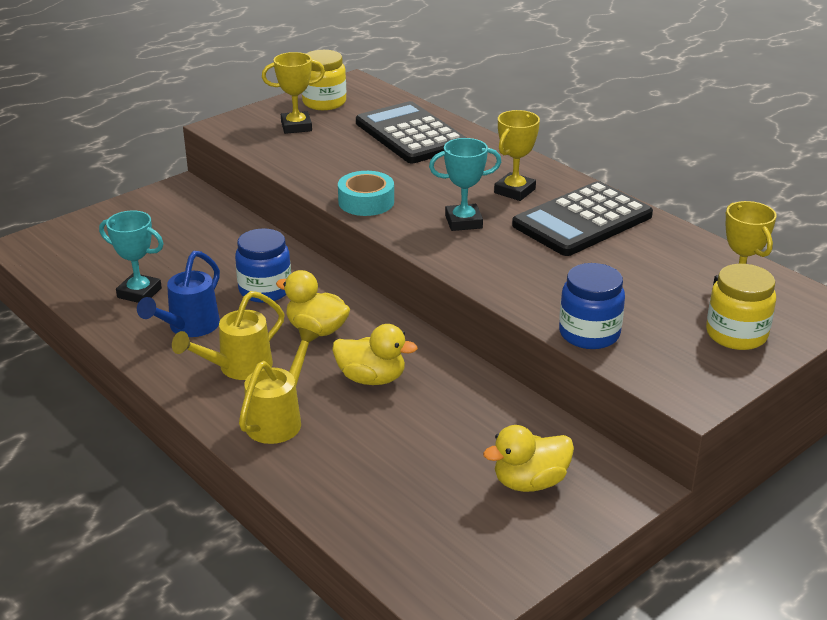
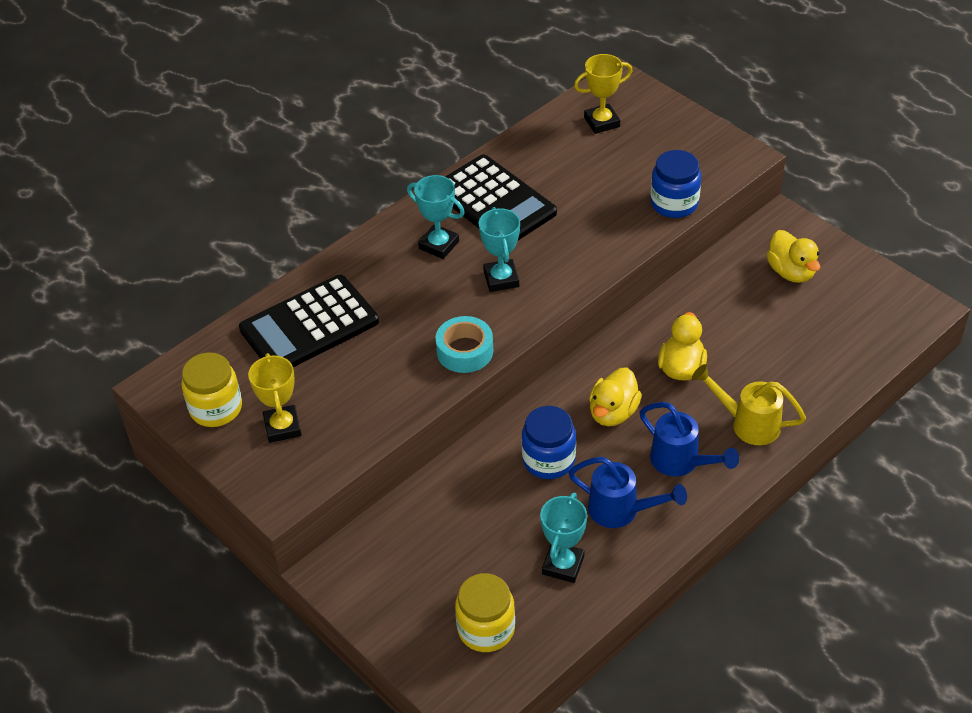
camera: 90 degrees left, 15 degrees up
yellow watering can [172,291,285,380] -> blue watering can [640,402,739,476]
yellow trophy [494,110,540,201] -> turquoise trophy [407,175,465,259]
yellow jar [706,264,776,350] -> yellow jar moved to [455,573,515,652]

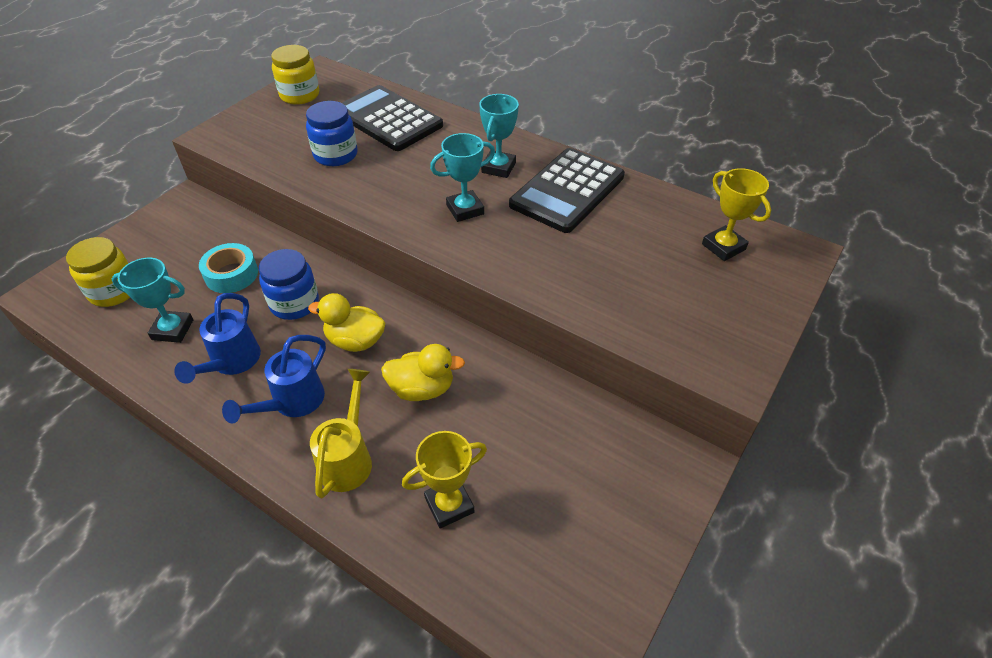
camera: 75 degrees right, 0 degrees up
yellow trophy [248,353,302,443] -> yellow trophy moved to [402,431,487,529]
turquoise tape [435,316,493,373] -> turquoise tape moved to [199,243,258,293]
blue jar [650,150,701,218] -> blue jar moved to [306,101,357,166]
yellow duck [767,230,820,283] -> none

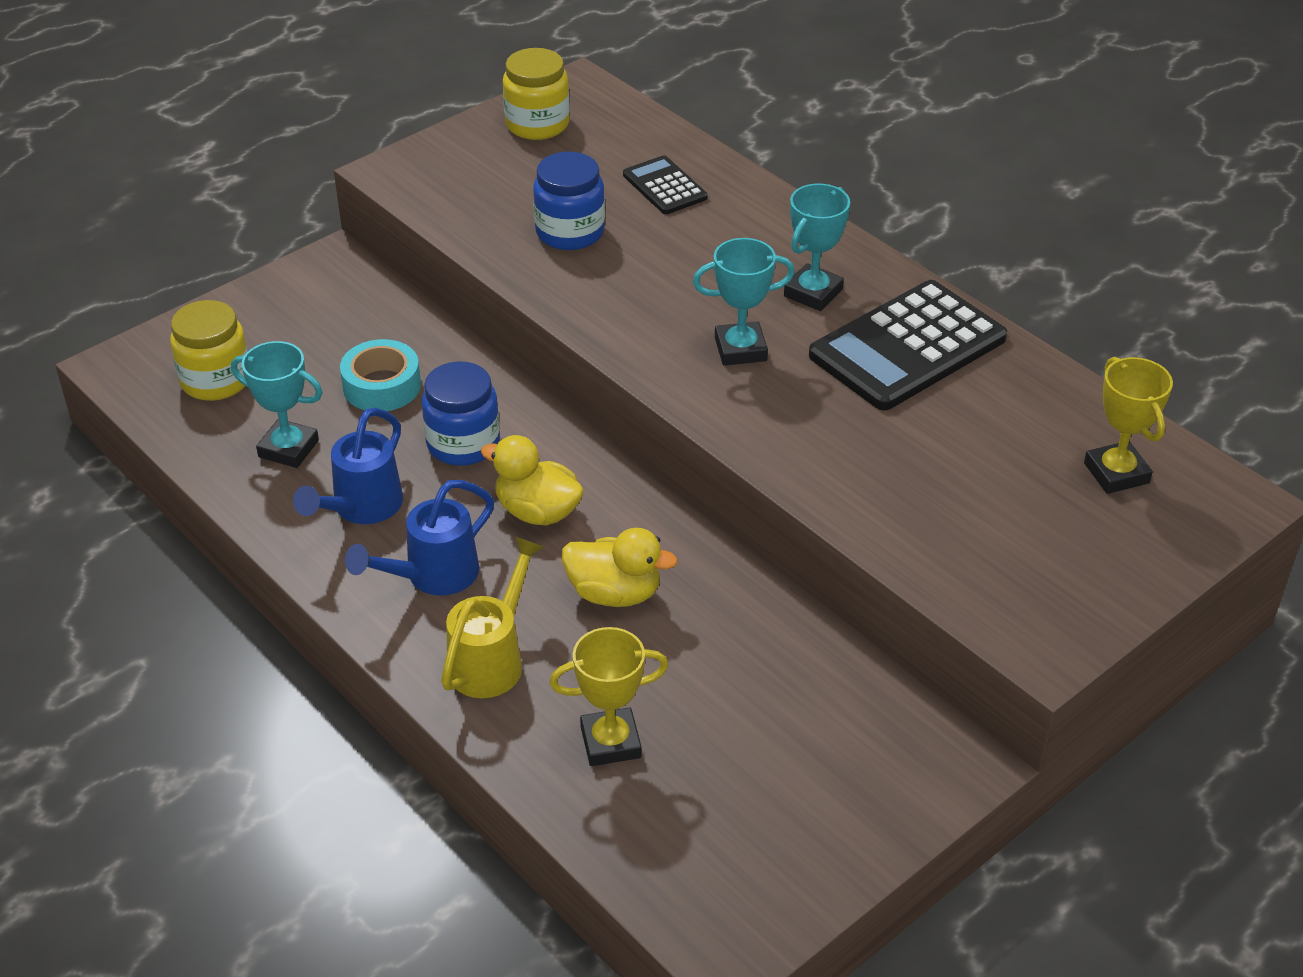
camera: 15 degrees right, 5 degrees down
black calculator [342,85,443,151] -> black calculator [623,155,708,214], size x0.52

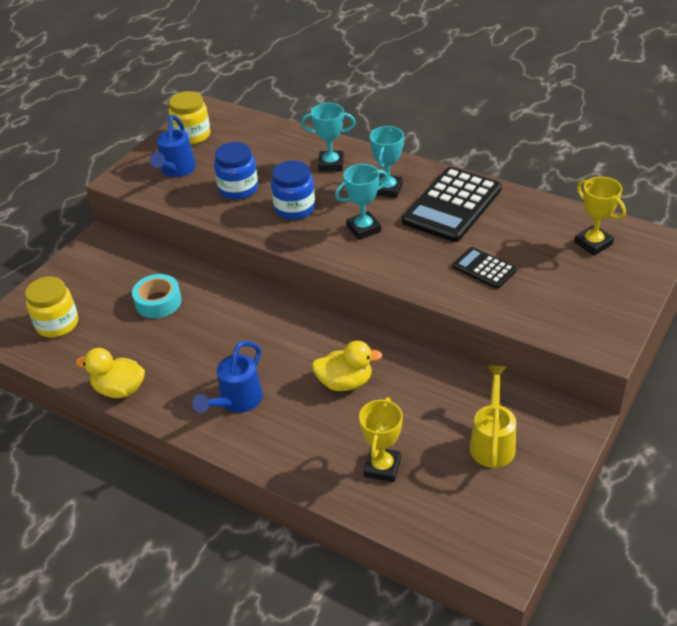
camera: 15 degrees left, 0 degrees up
turquoise trophy [231,341,323,468] -> turquoise trophy moved to [301,103,356,171]
blue watering can [293,408,403,524] -> blue watering can moved to [150,115,196,177]
blue jar [422,361,500,466] -> blue jar moved to [271,160,315,220]
yellow watering can [441,536,544,698] -> yellow watering can moved to [469,366,516,468]
yellow duck [481,435,584,525] -> yellow duck moved to [76,348,145,398]
yellow trophy [550,627,669,766] -> yellow trophy turned 45 degrees counterclockwise [359,397,403,482]
black calculator [623,155,708,214] -> black calculator moved to [452,247,517,289]

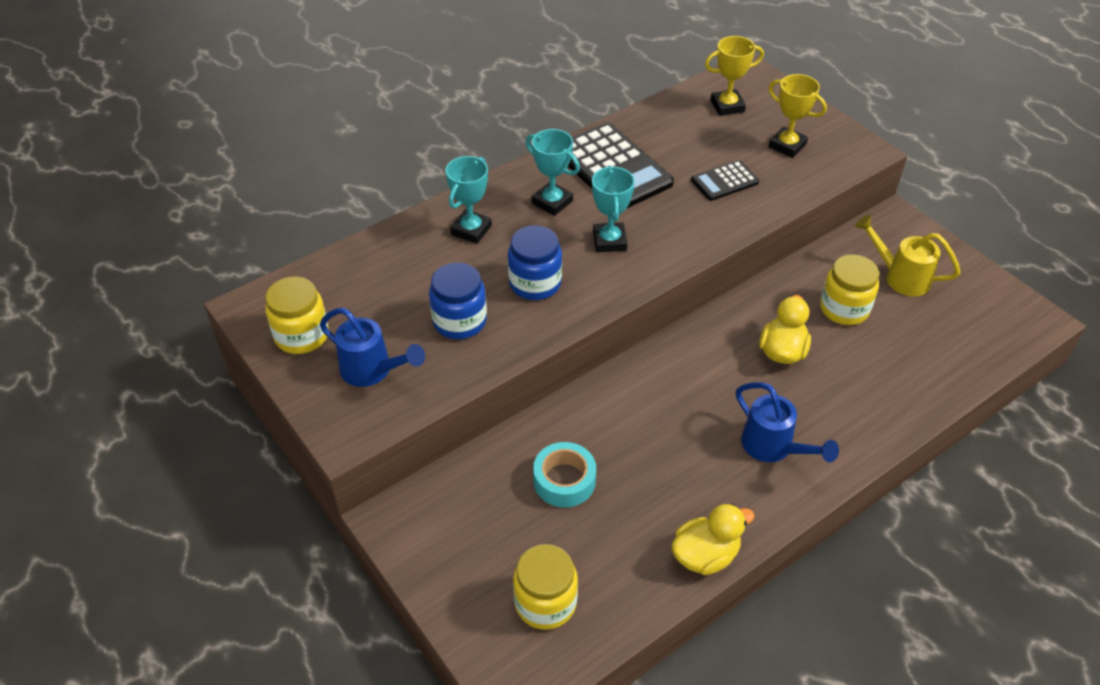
camera: 70 degrees left, 5 degrees up
yellow duck [76,348,145,398] -> yellow duck turned 150 degrees counterclockwise [671,504,755,575]
yellow trophy [359,397,403,482] -> yellow trophy moved to [768,74,827,158]
none -> yellow jar [820,254,879,325]

